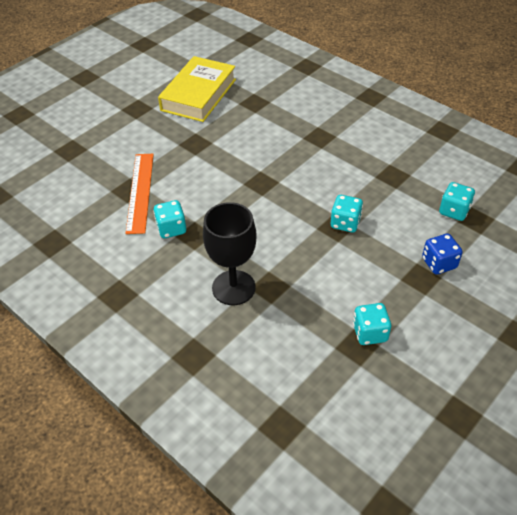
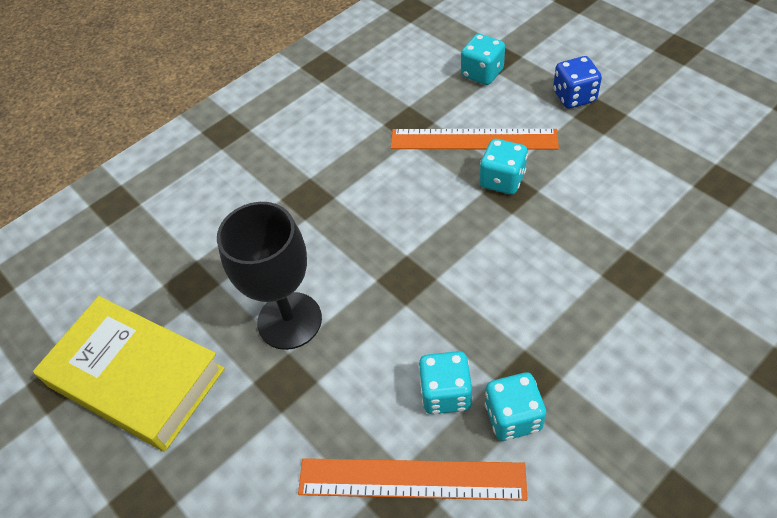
camera: 80 degrees left, 5 degrees up
black goblet [203,202,257,305] -> black goblet moved to [217,202,322,350]
turquoise dice [353,303,391,345] -> turquoise dice moved to [418,351,472,414]
none -> orange ruler [391,129,559,149]

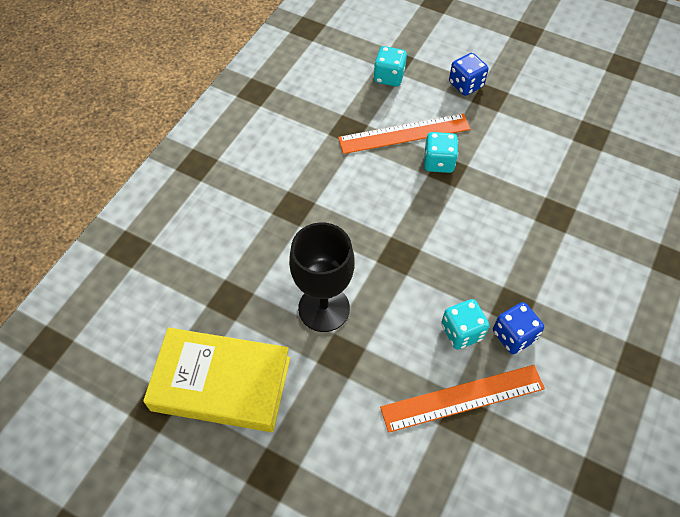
camera: 25 degrees left, 5 degrees up
turquoise dice [485,373,546,441] -> blue dice [493,302,544,354]

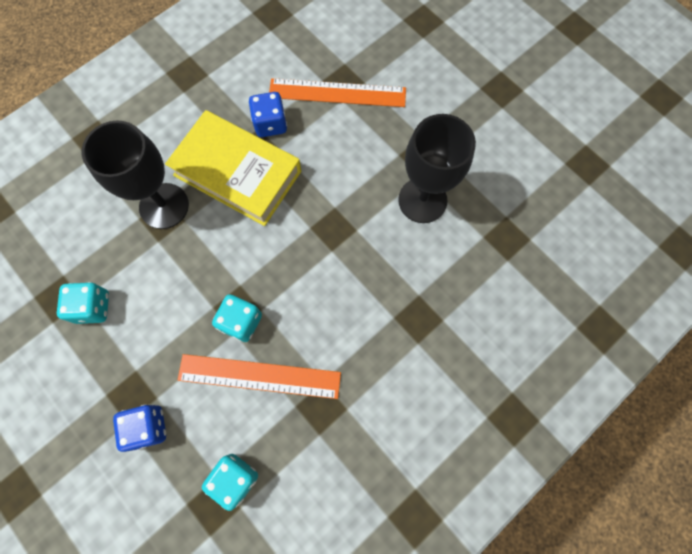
camera: 160 degrees left, 15 degrees up
yellow book [143,328,290,432] -> yellow book moved to [165,110,301,226]
turquoise dice [441,299,489,350] -> turquoise dice moved to [57,282,109,324]
none -> black goblet [82,121,189,229]

